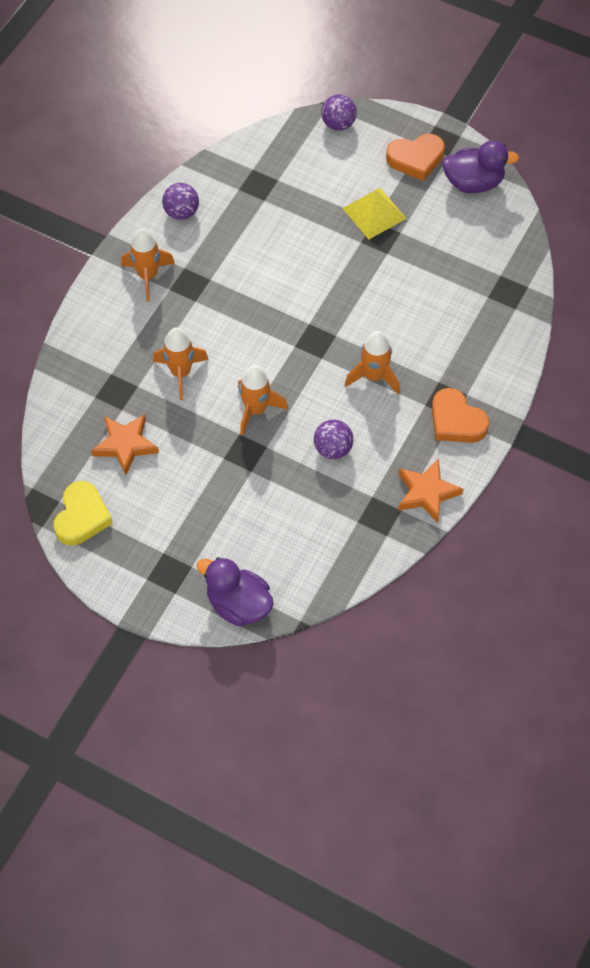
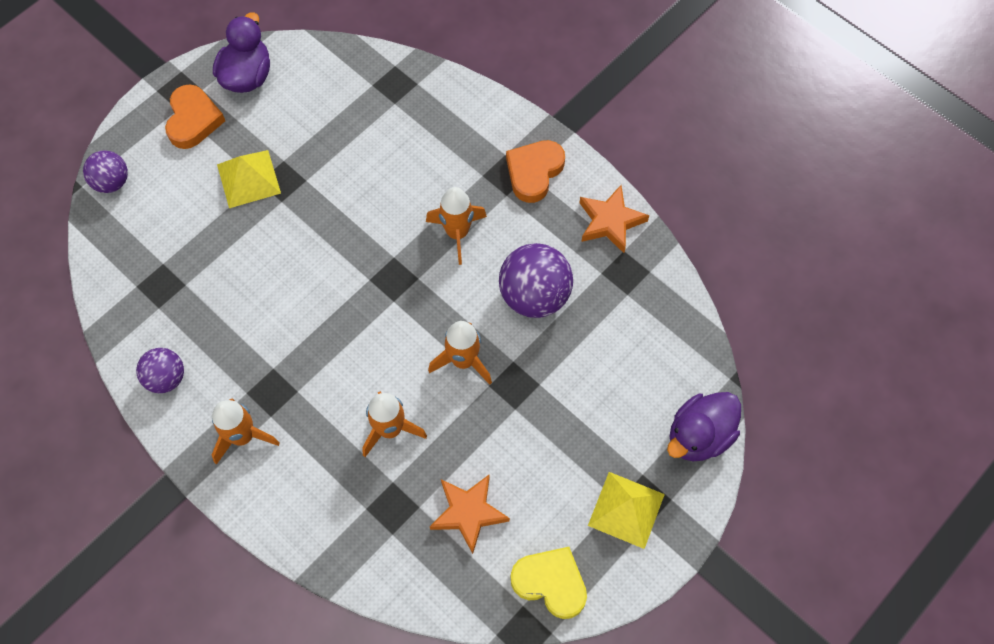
camera: 75 degrees left, 5 degrees up
purple ball [314,420,354,459] -> purple ball [499,243,573,318], size x1.66
orange heart [432,388,489,443] -> orange heart turned 150 degrees clockwise [506,140,565,203]
none -> yellow pyramid [588,472,665,549]

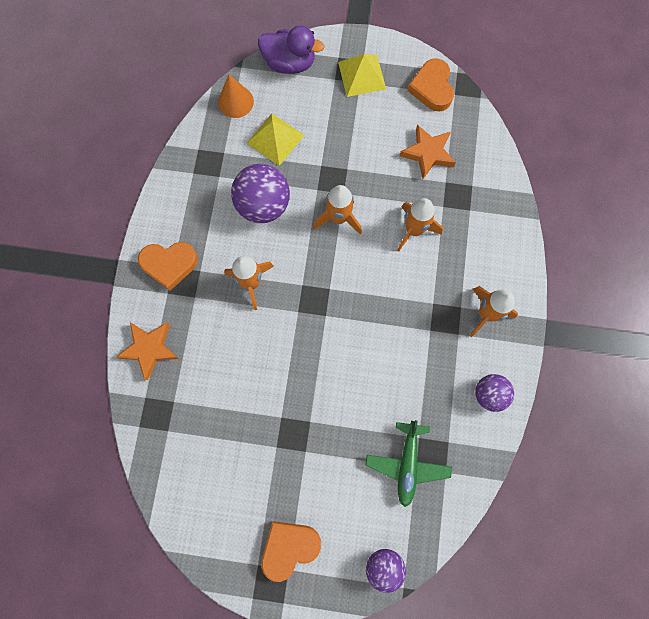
camera: 125 degrees left, 10 degrees up
purple duck [213,12,270,93] -> none
yellow pyramid [217,150,281,208] -> yellow pyramid moved to [247,114,304,166]
yellow heart [511,547,587,619] -> orange heart [408,58,454,111]
orange star [579,185,649,253] -> orange star moved to [116,322,179,380]
none -> orange cone [218,74,254,118]
none -> green plane [365,420,452,507]

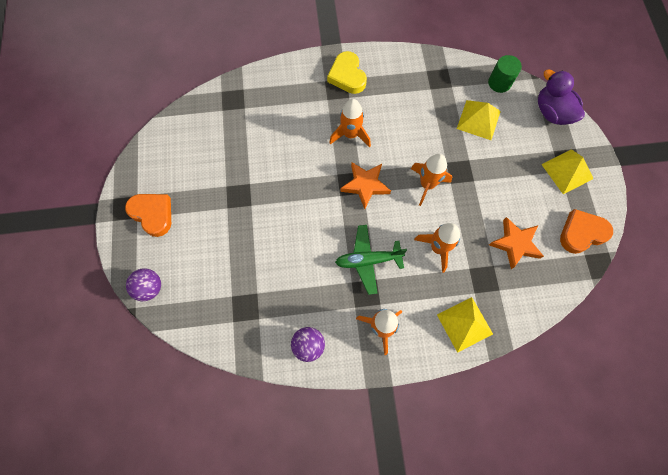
camera: 75 degrees right, 5 degrees down
orange star [116,322,179,380] -> orange star moved to [340,162,391,209]
orange heart [138,242,198,291] -> yellow heart [327,51,367,94]
orange cone [218,74,254,118] -> green cylinder [488,55,522,93]
purple ball [231,164,290,223] -> none
purple duck [258,25,325,74] -> purple duck turned 150 degrees clockwise [538,69,585,125]
green plane [365,420,452,507] -> green plane moved to [335,225,407,295]
none -> yellow pyramid [437,297,493,353]

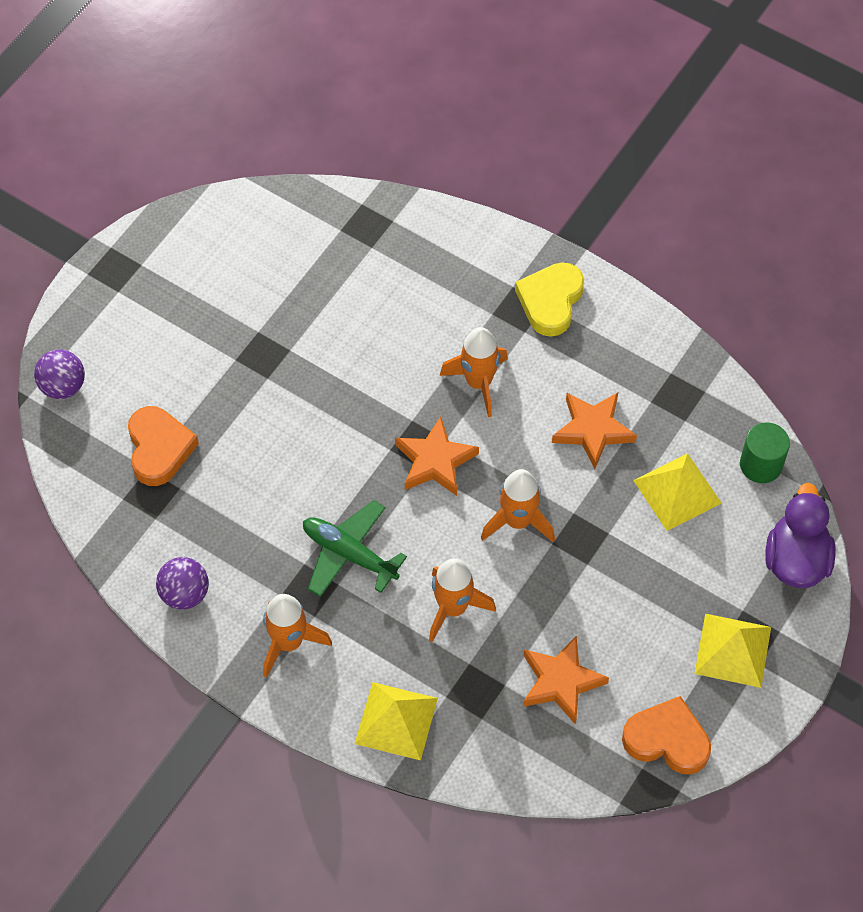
camera: 40 degrees right, 10 degrees down
orange heart [125,194,171,237] -> orange heart moved to [128,406,199,486]
none -> orange star [552,393,637,469]

